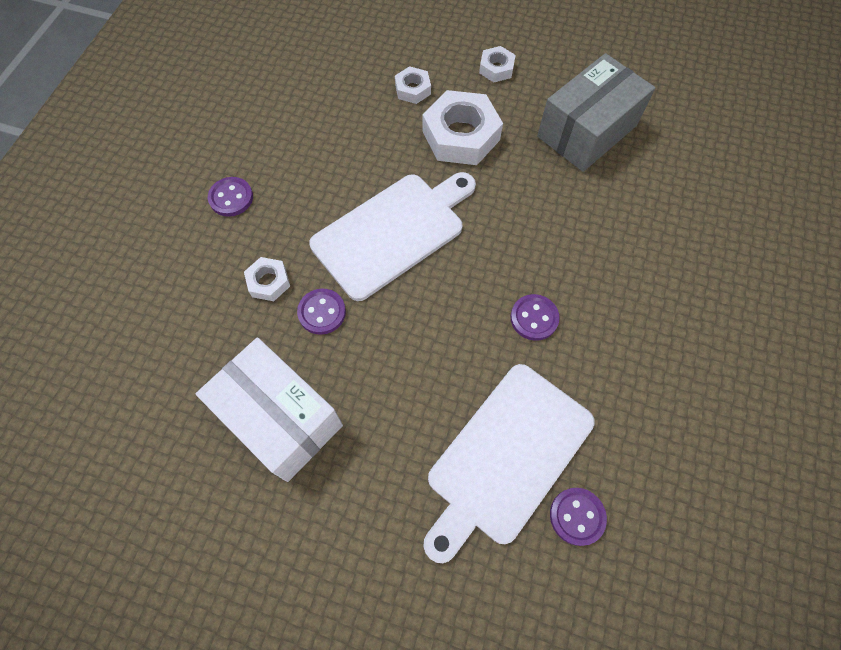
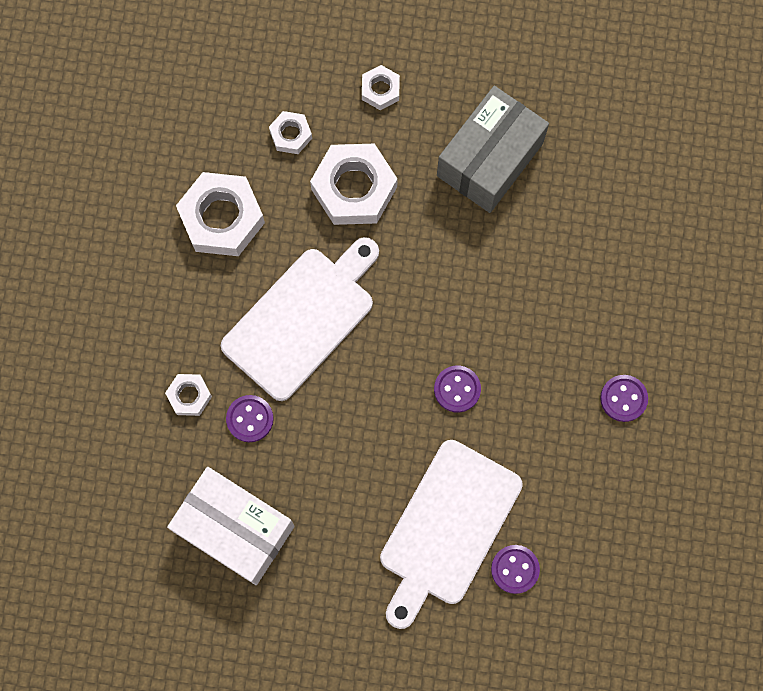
camera: 10 degrees left, 10 degrees up
purple button [208,177,253,217] -> purple button moved to [600,375,648,422]
none -> white nut [176,172,265,256]

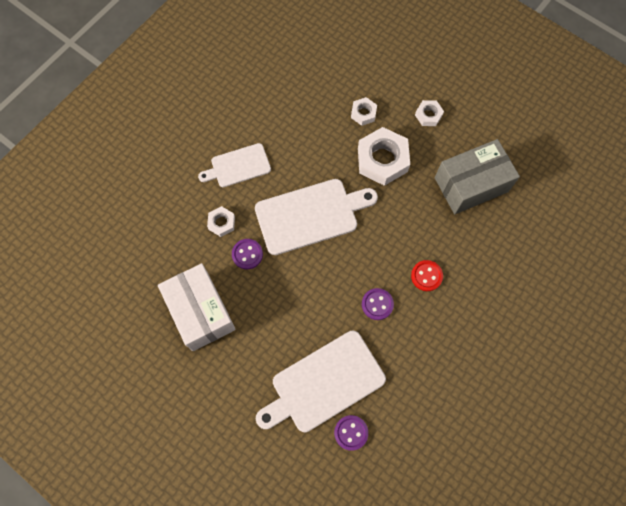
camera: 30 degrees right, 5 degrees down
white nut [176,172,265,256] -> none
purple button [600,375,648,422] -> none
none -> white cutting board [198,143,271,187]
none -> red button [411,260,443,291]

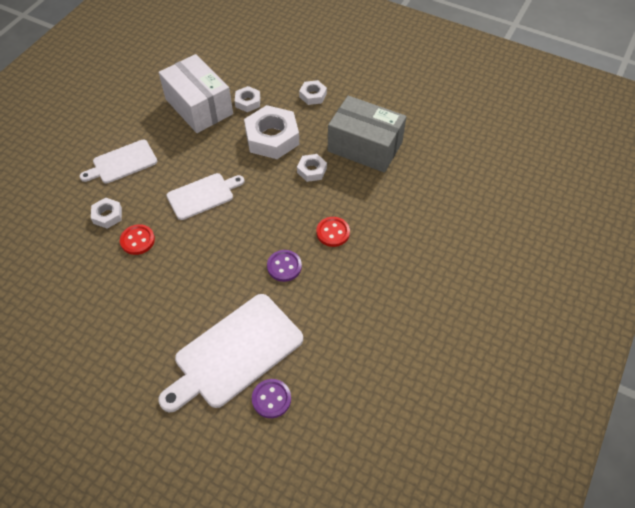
camera: 10 degrees left, 15 degrees down
white box [158,263,236,351] -> white box moved to [159,54,233,133]
purple button [232,239,263,269] -> red button [120,224,155,255]
white cutting board [255,179,378,255] -> white cutting board [167,173,244,220], size x0.60
grey box [435,139,520,214] -> grey box turned 60 degrees clockwise [328,96,407,173]
none -> white nut [297,154,327,182]

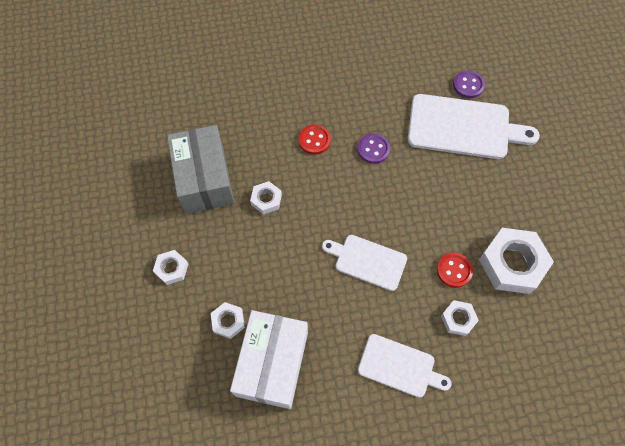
camera: 130 degrees left, 10 degrees up
white nut [244,105,299,159] -> white nut moved to [479,228,554,294]

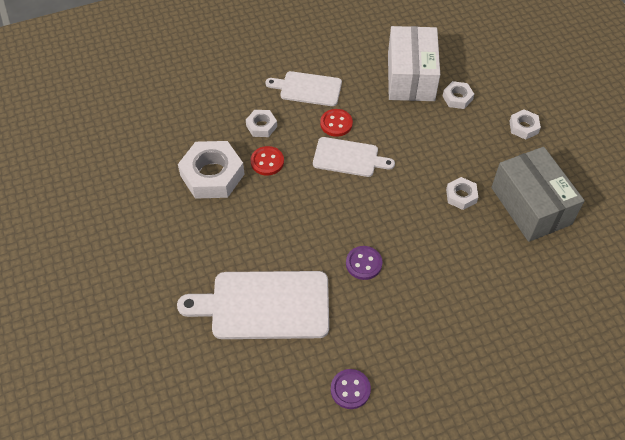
camera: 170 degrees right, 10 degrees down
red button [299,125,331,155] -> red button moved to [320,109,353,137]
purple button [453,71,485,98] -> purple button moved to [331,369,371,409]

